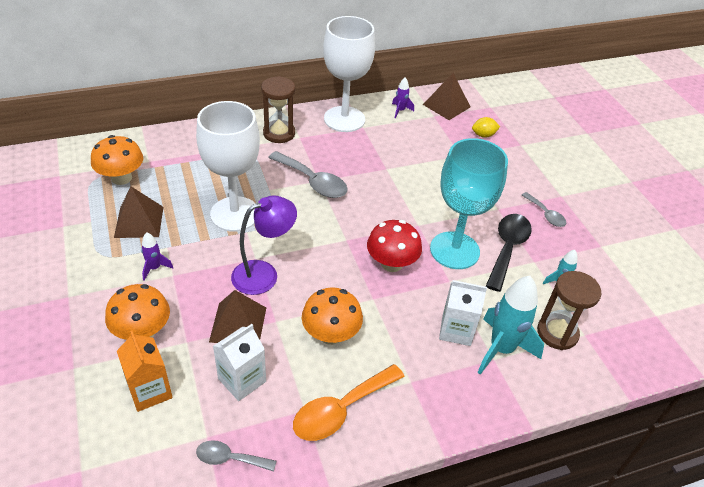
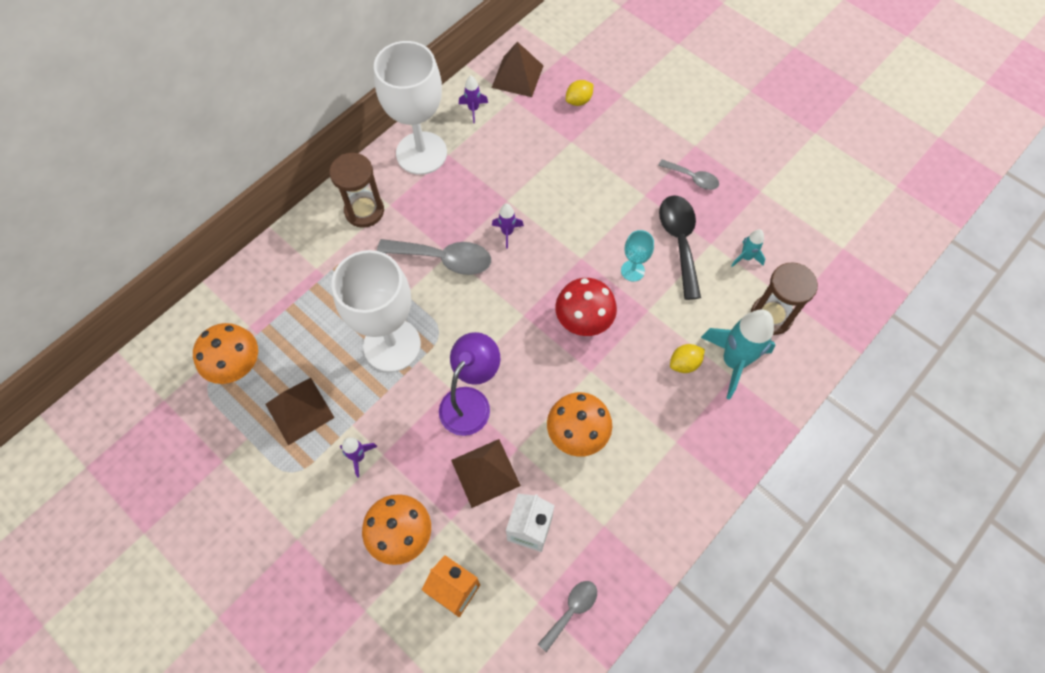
camera: 25 degrees left, 20 degrees up
grey spoon [196,440,277,471] -> grey spoon turned 150 degrees clockwise [538,581,597,652]
orange spoon [293,364,405,441] -> none
turquoise goblet [430,138,508,269] -> turquoise goblet [621,230,654,282], size x0.43
white carton [439,280,487,346] -> yellow lemon [670,344,705,373]
none -> purple rocket [492,204,524,249]

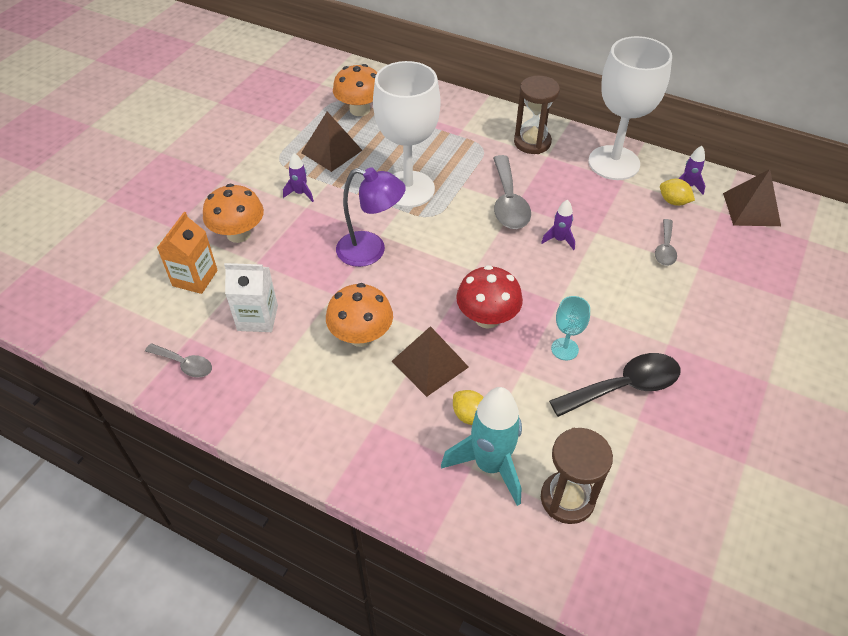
camera: 75 degrees right, 15 degrees down
brown pyramid [451,439,521,508] -> brown pyramid moved to [392,326,469,397]
yellow lemon [566,80,594,106] -> yellow lemon moved to [660,179,695,206]
grey spoon [658,159,719,190] -> grey spoon moved to [655,219,677,266]
turquoise rocket [731,229,765,267] -> none

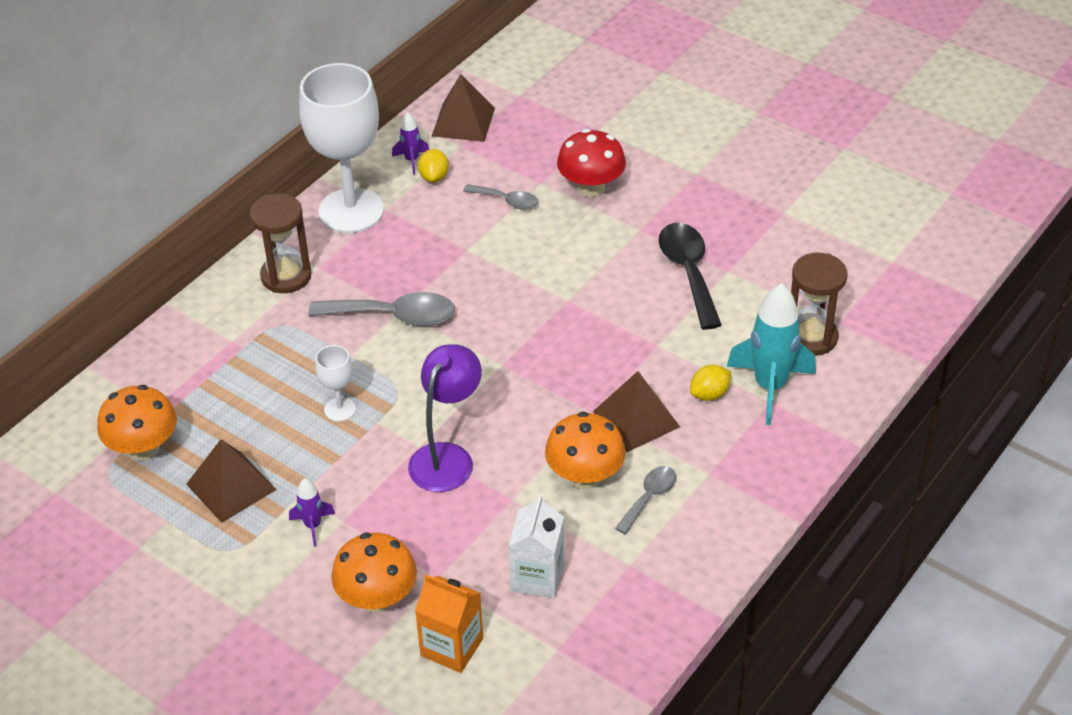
camera: 80 degrees left, 5 degrees down
grey spoon [145,343,212,378] -> grey spoon moved to [615,466,676,534]
white goblet [373,61,440,208] -> white goblet [315,345,356,422], size x0.43
red mushroom [456,265,523,328] -> red mushroom moved to [557,129,626,197]
purple rocket [541,200,575,250] -> none
turquoise goblet [551,296,590,360] -> none
yellow lemon [660,179,695,206] -> yellow lemon turned 45 degrees counterclockwise [418,149,449,183]

